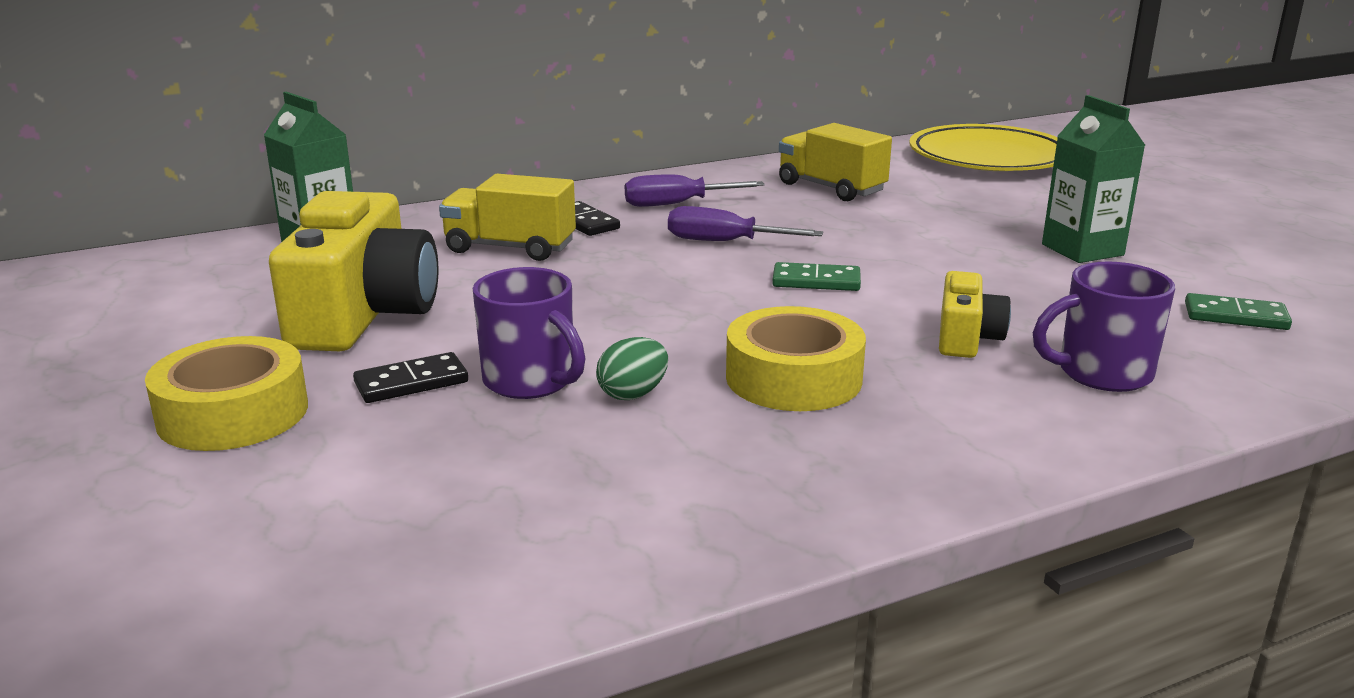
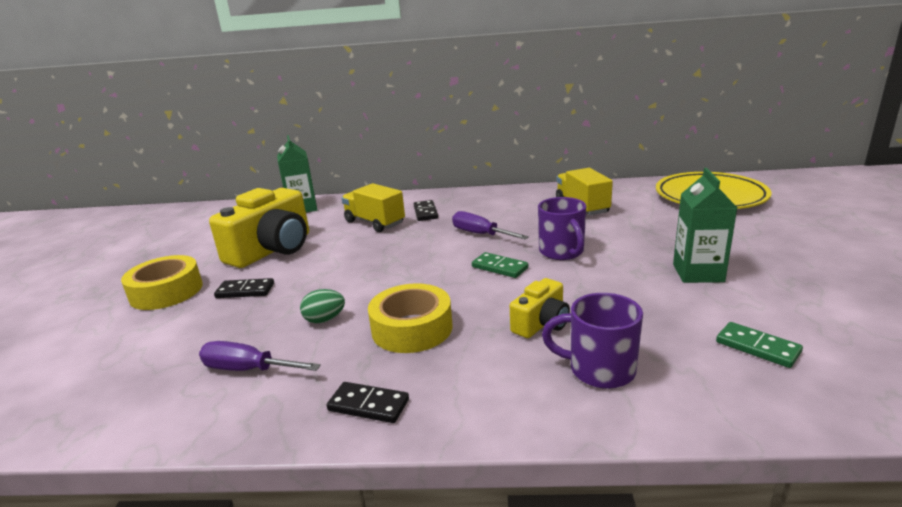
camera: 30 degrees right, 0 degrees up
purple mug [473,267,585,399] -> purple mug moved to [538,197,586,260]
purple screwdriver [625,174,765,207] -> purple screwdriver moved to [199,341,321,371]
none -> black domino [326,382,409,423]

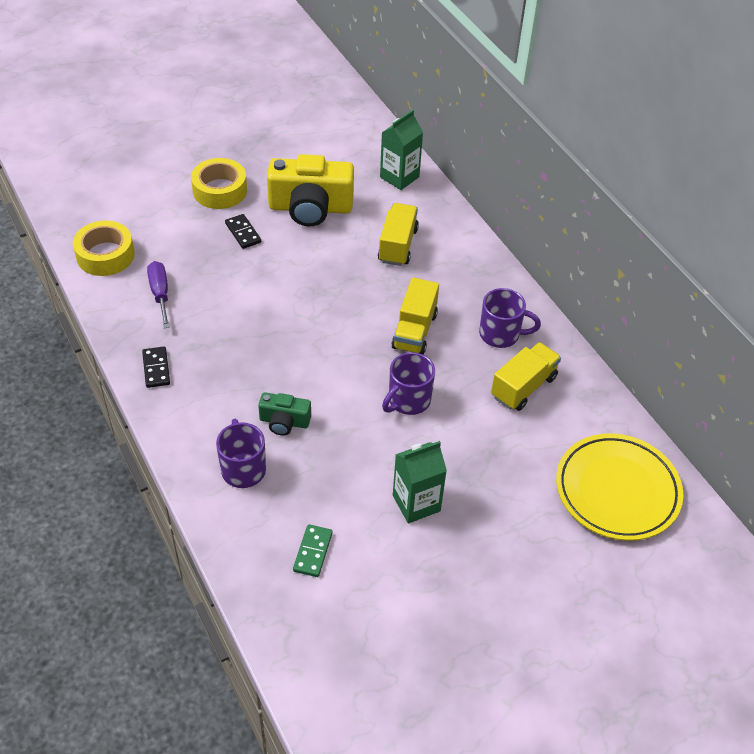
camera: 55 degrees right, 25 degrees up
green egg [300,289,345,323] -> none
yellow tape [368,283,452,353] -> yellow tape moved to [73,221,135,276]
black domino [414,200,438,221] -> none
purple screwdriver [452,211,529,239] -> yellow truck [391,277,439,355]
green domino [472,252,529,278] -> none
yellow camera [510,278,570,338] -> green camera [258,392,311,436]
none -> purple mug [479,288,541,348]

